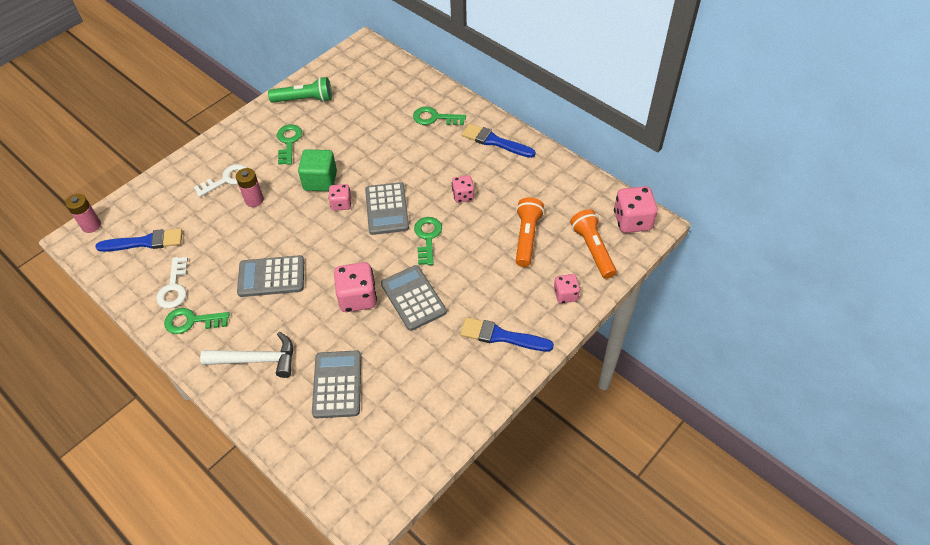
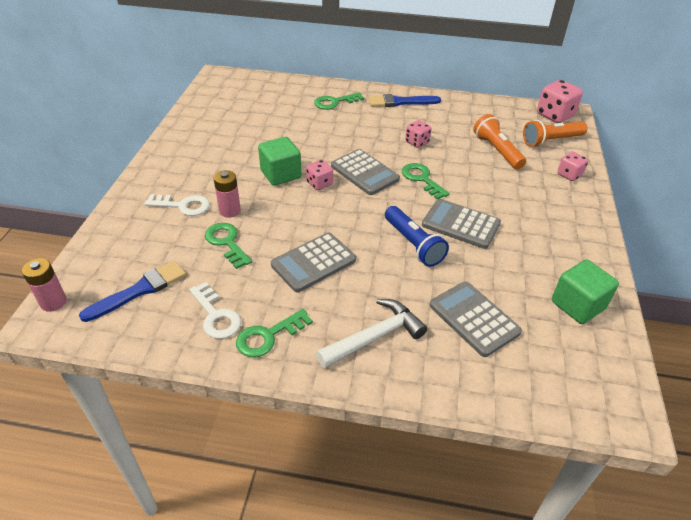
camera: 35 degrees left, 10 degrees down
white key [193,164,247,197] -> white key turned 75 degrees clockwise [144,194,210,216]
green flashlight [268,77,332,103] -> none
green key [277,125,302,165] -> green key moved to [205,223,252,269]
pink dice [334,262,377,312] -> blue flashlight [385,206,449,267]
blue brush [460,317,554,352] -> none
orange flashlight [570,209,617,279] -> orange flashlight turned 60 degrees counterclockwise [523,120,588,147]
none -> green cube [552,260,619,324]

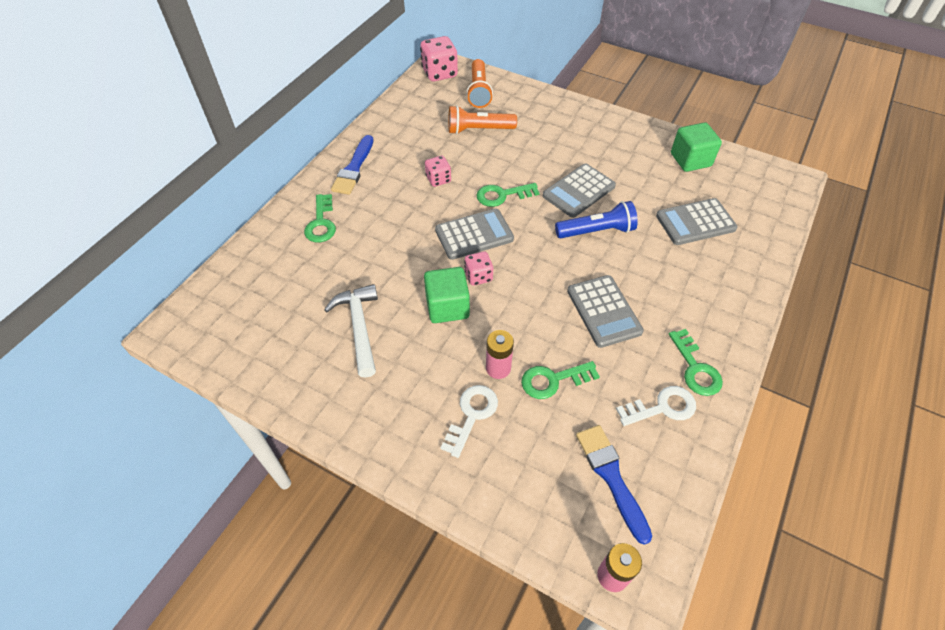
camera: 70 degrees left, 10 degrees up
white hammer [316,299,427,368] -> white hammer moved to [324,284,378,378]
pink dice [557,151,588,181] -> none

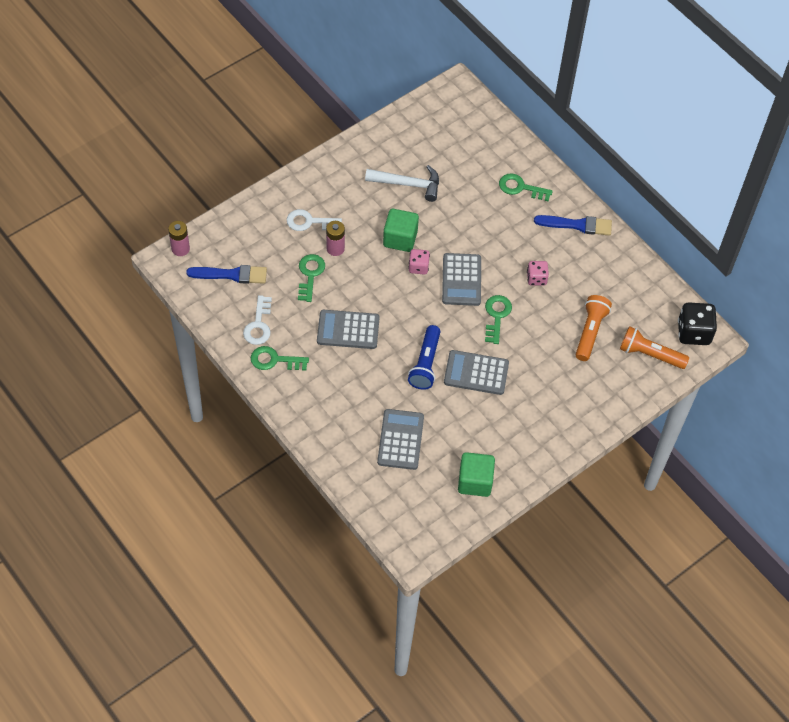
camera: 110 degrees right, 5 degrees up
blue brush [331,135,374,195] -> blue brush turned 150 degrees clockwise [534,215,612,236]
pink dice [420,36,458,81] -> black dice [678,302,717,345]
white key [440,385,498,458] -> white key turned 135 degrees clockwise [287,209,342,231]
grey calculator [543,163,616,218] -> grey calculator turned 60 degrees counterclockwise [444,350,509,395]

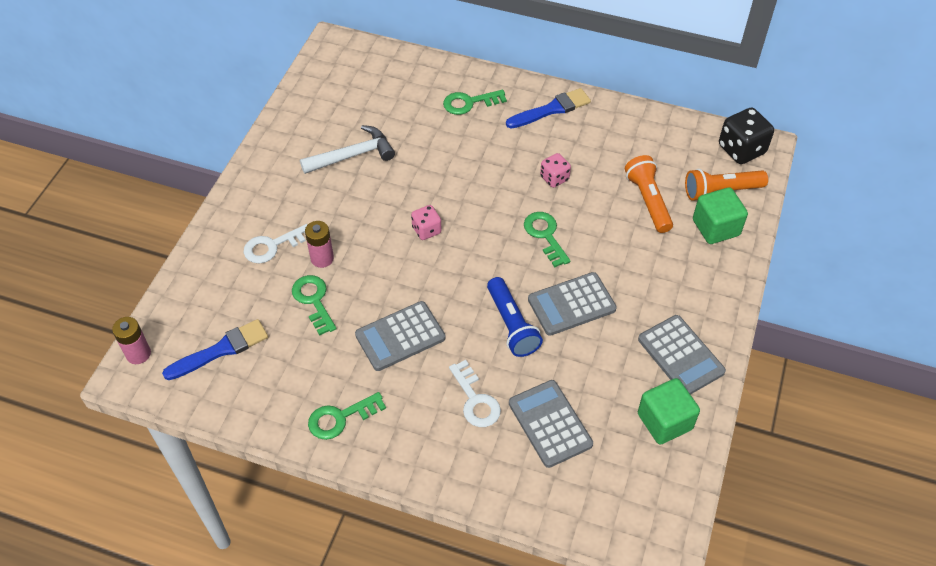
camera: 30 degrees left, 5 degrees down
white key [243,295,272,345] -> white key moved to [449,360,501,427]
green cube [383,209,419,252] -> green cube moved to [693,187,748,244]
grey calculator [442,253,481,306] -> grey calculator moved to [638,315,726,395]

